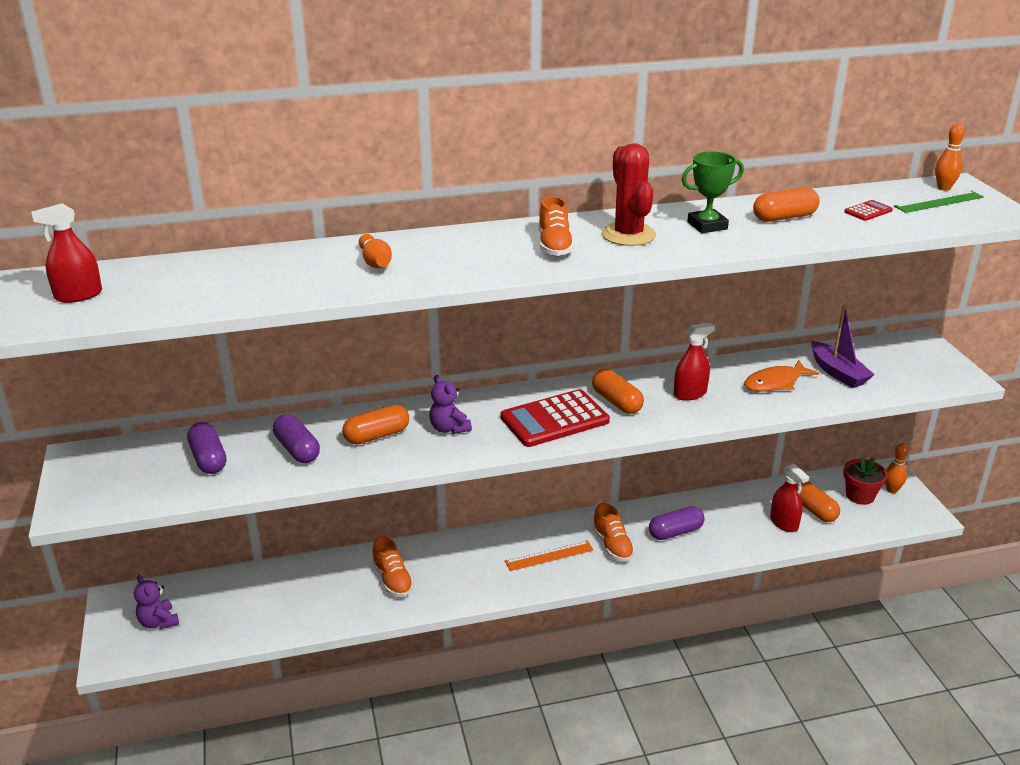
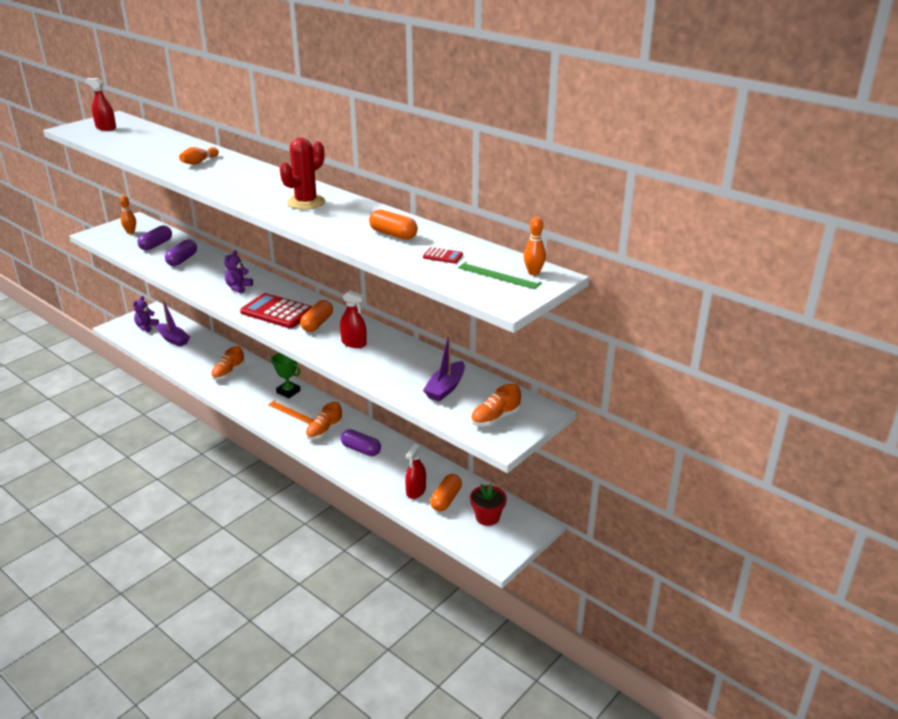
camera: 55 degrees right, 0 degrees up
orange capsule [342,405,409,444] -> none
orange shoe [538,196,574,256] -> orange shoe moved to [471,384,521,426]
green trophy [681,151,744,233] -> green trophy moved to [271,353,301,398]
orange fish [744,360,819,392] -> none
orange bowling pin [885,443,909,493] -> orange bowling pin moved to [120,196,136,234]
none -> purple boat [157,300,190,347]

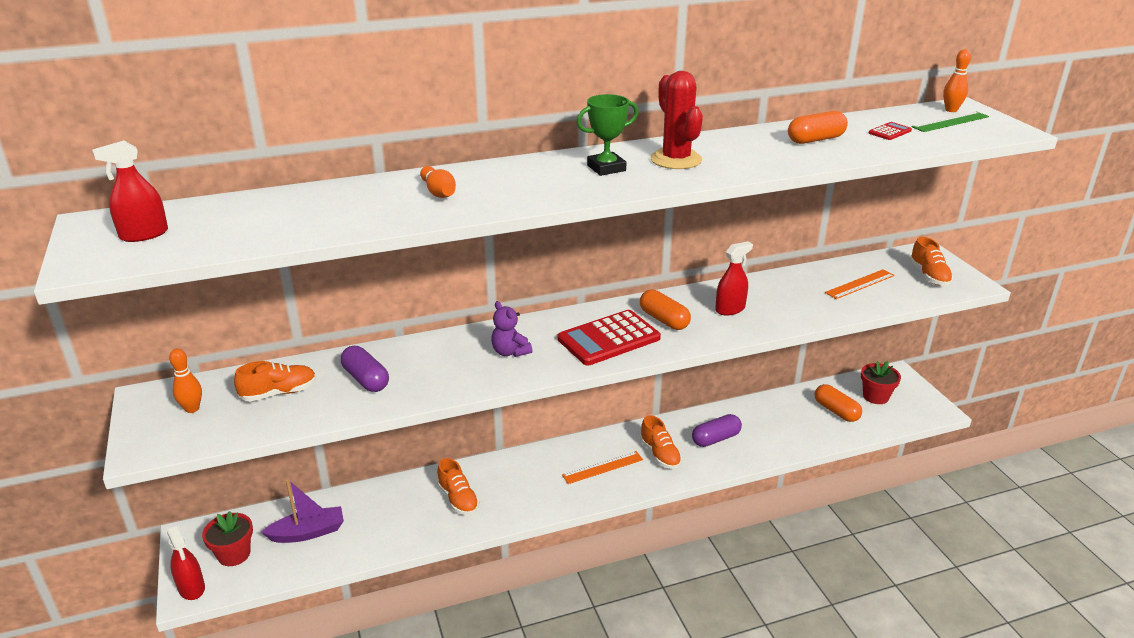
camera: 60 degrees left, 0 degrees up
purple teddy bear [133,296,159,332] -> red flower pot [202,511,253,566]
purple capsule [138,225,172,250] -> orange shoe [234,361,316,401]
green trophy [271,353,301,398] -> green trophy moved to [576,94,638,176]
red spray bottle [405,444,426,499] -> red spray bottle moved to [167,526,205,600]
purple boat [423,332,465,402] -> orange ruler [825,269,895,299]

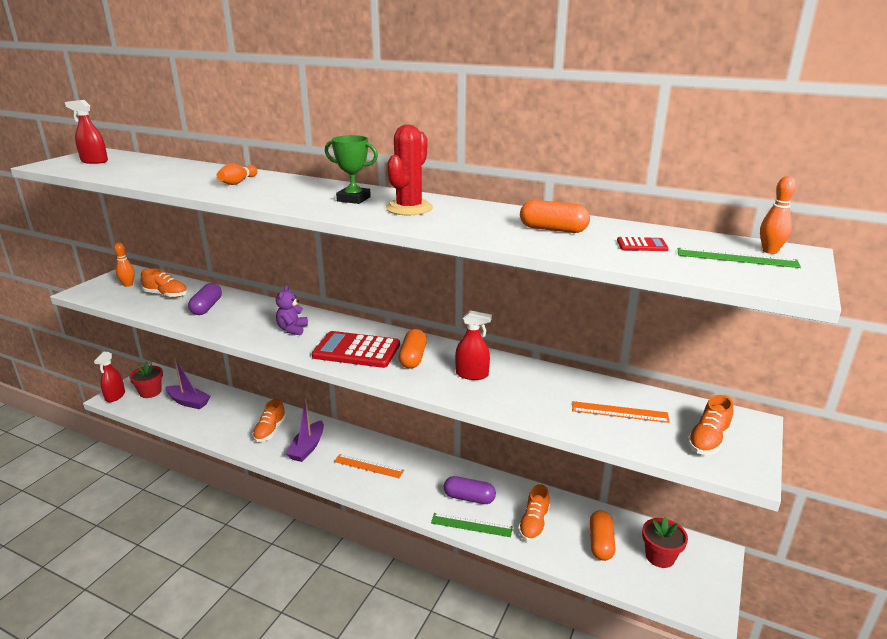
camera: 45 degrees right, 5 degrees down
orange shoe [640,415,682,469] -> orange shoe moved to [518,484,550,541]
none -> purple boat [285,398,324,462]
none -> green ruler [431,513,513,537]

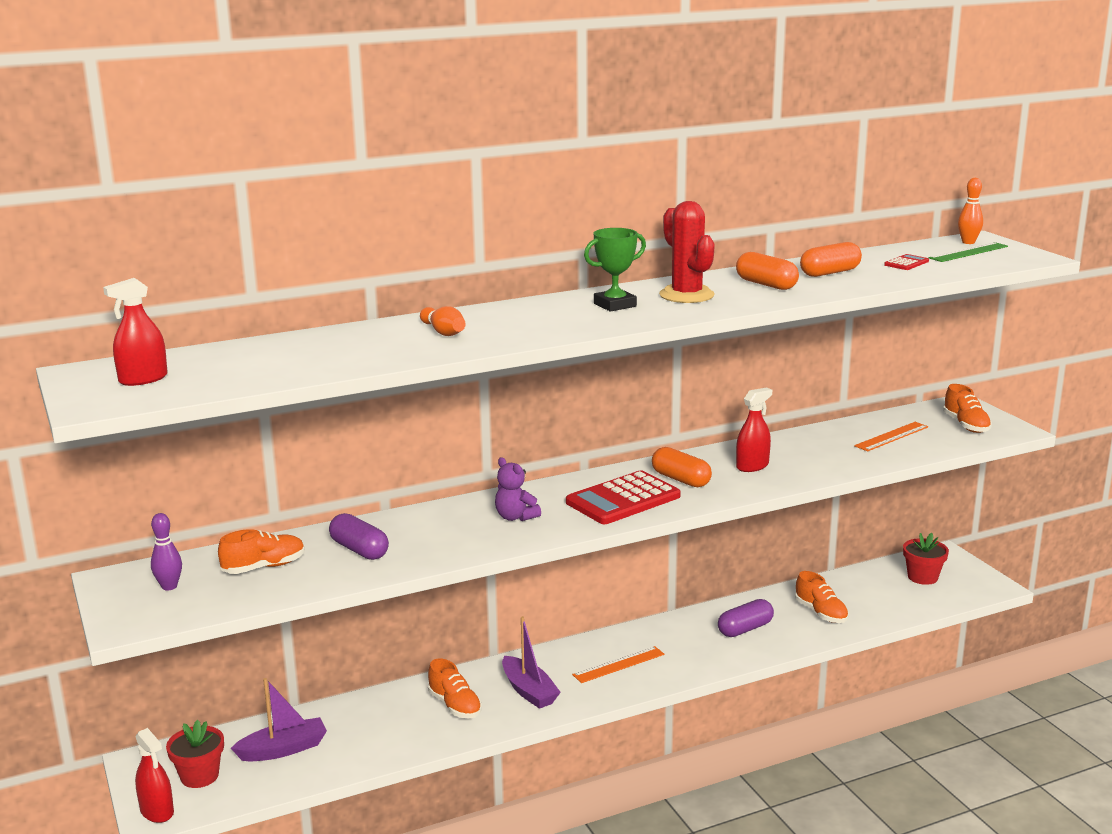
camera: 50 degrees left, 5 degrees down
orange bowling pin [114,242,135,287] -> purple bowling pin [151,513,182,591]
green ruler [431,513,513,537] -> none
orange capsule [590,510,616,561] -> orange capsule moved to [736,252,799,290]

